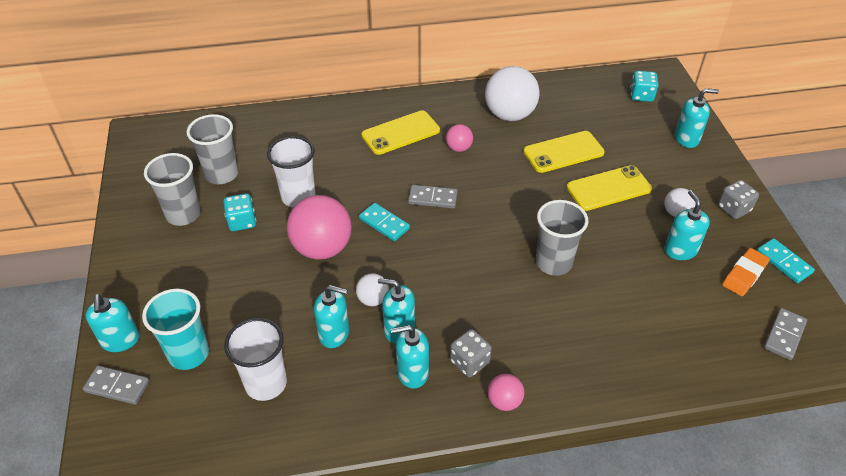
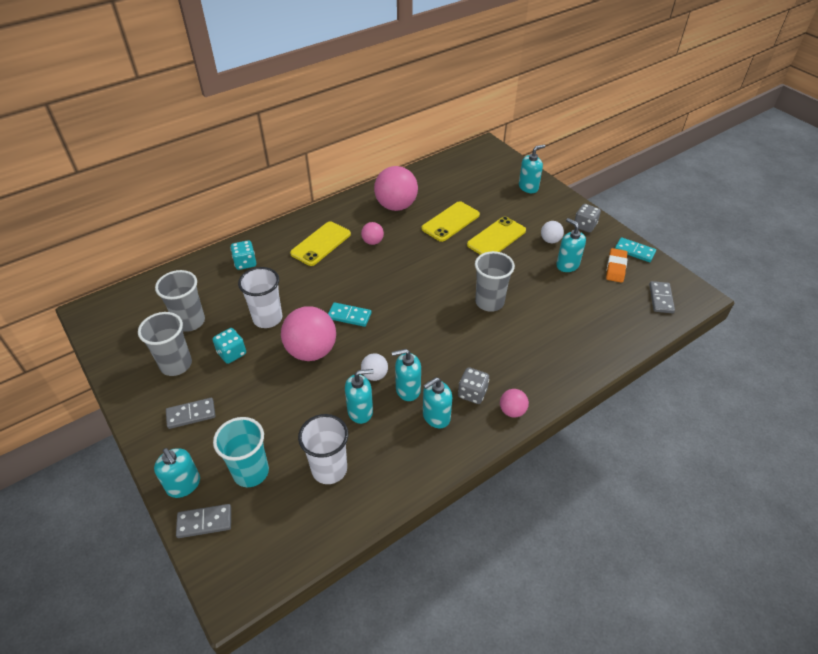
camera: 25 degrees left, 0 degrees up
grey domino [408,185,458,209] -> grey domino moved to [166,398,215,429]
white ball [485,66,540,121] -> pink ball [374,166,418,211]
turquoise dice [630,71,659,102] -> turquoise dice moved to [230,240,256,270]

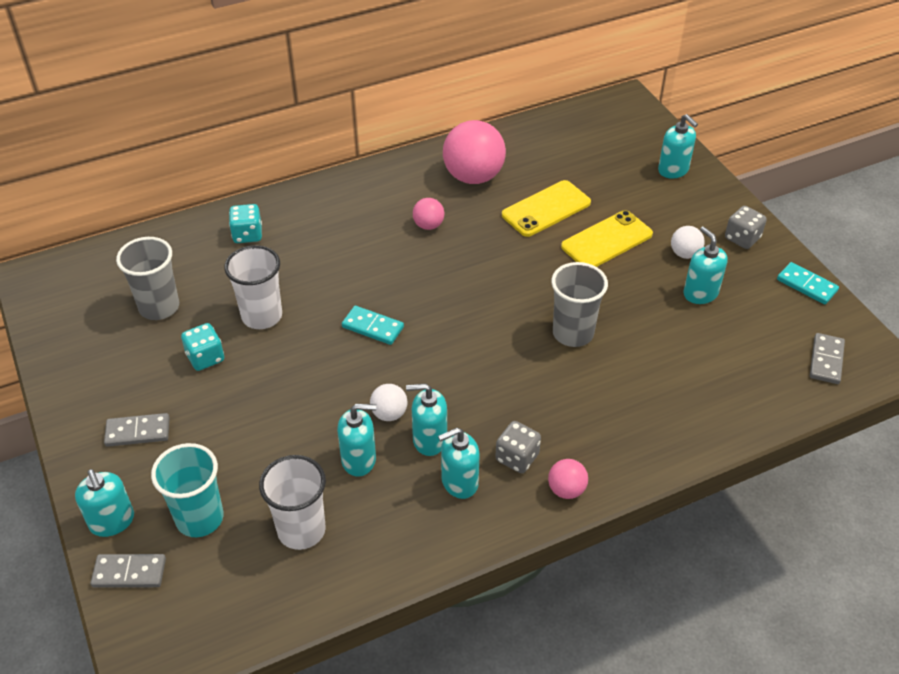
camera: 10 degrees right, 0 degrees up
grey cup [138,312,192,376] -> none
pink ball [281,306,336,361] -> none
yellow phone [290,221,351,266] -> none
turquoise soap dispenser [519,145,545,193] -> turquoise soap dispenser turned 75 degrees clockwise [658,114,698,179]
orange eraser [606,248,627,283] -> none

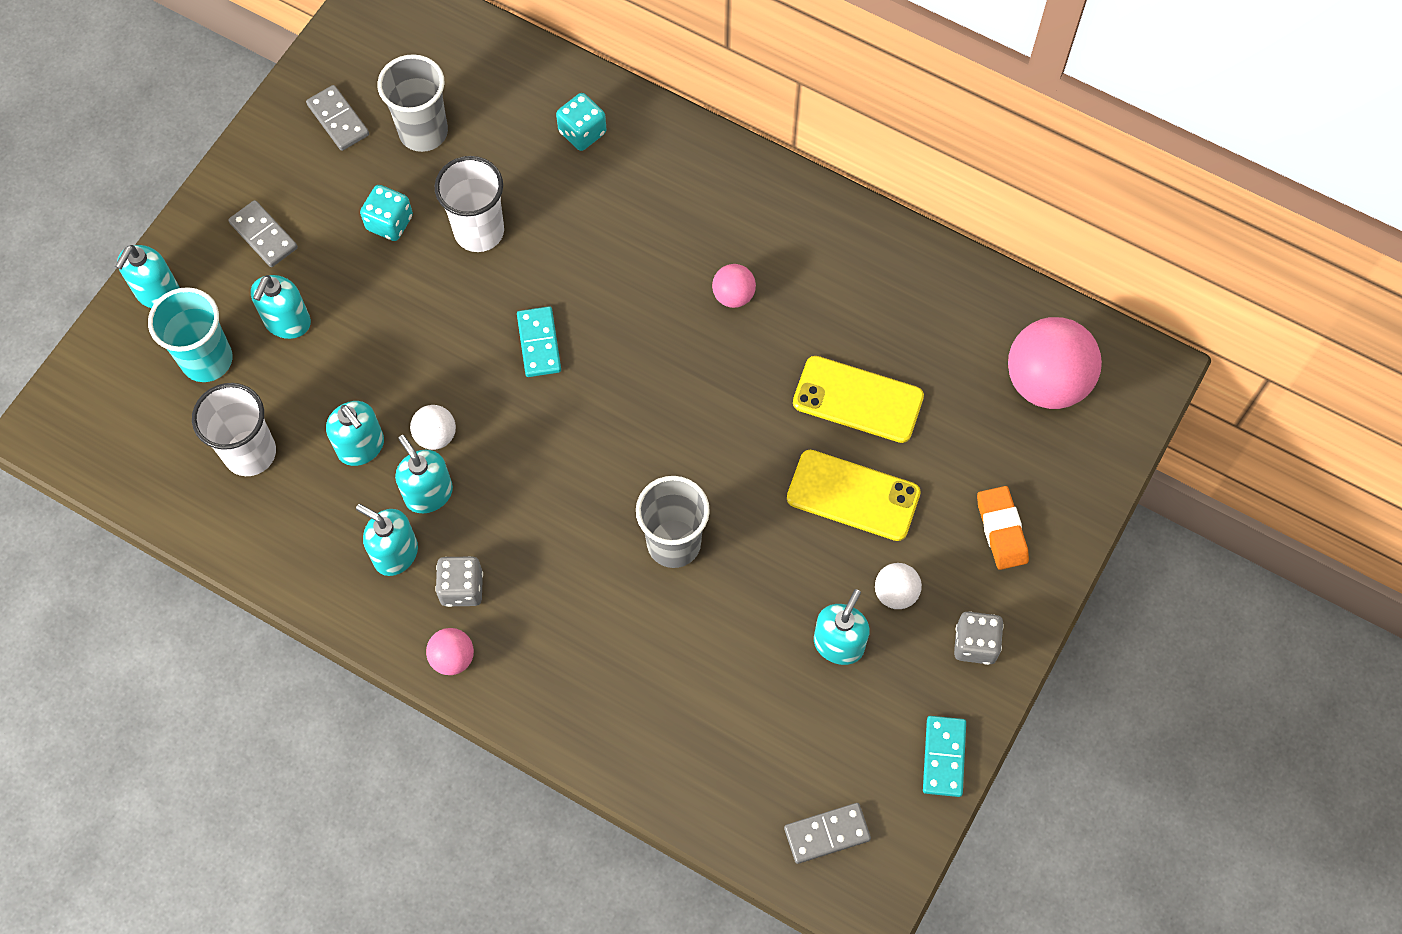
camera: 55 degrees right, 20 degrees up
grey domino [91,554,166,588] -> grey domino moved to [306,85,369,151]
pink ball [443,120,506,184] -> pink ball moved to [1008,317,1102,409]
turquoise soap dispenser [658,114,698,179] -> turquoise soap dispenser moved to [251,275,311,339]
none -> orange eraser [977,486,1029,570]

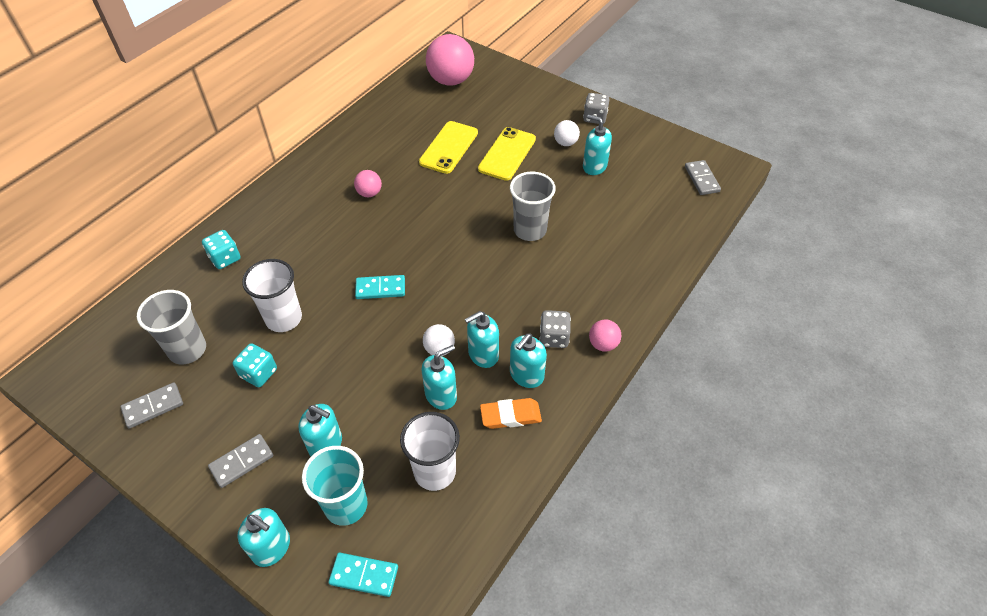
camera: 85 degrees left, 15 degrees down
turquoise domino [923,716,966,797] -> turquoise domino moved to [328,553,398,597]
orange eraser [977,486,1029,570] -> orange eraser moved to [480,398,542,429]

